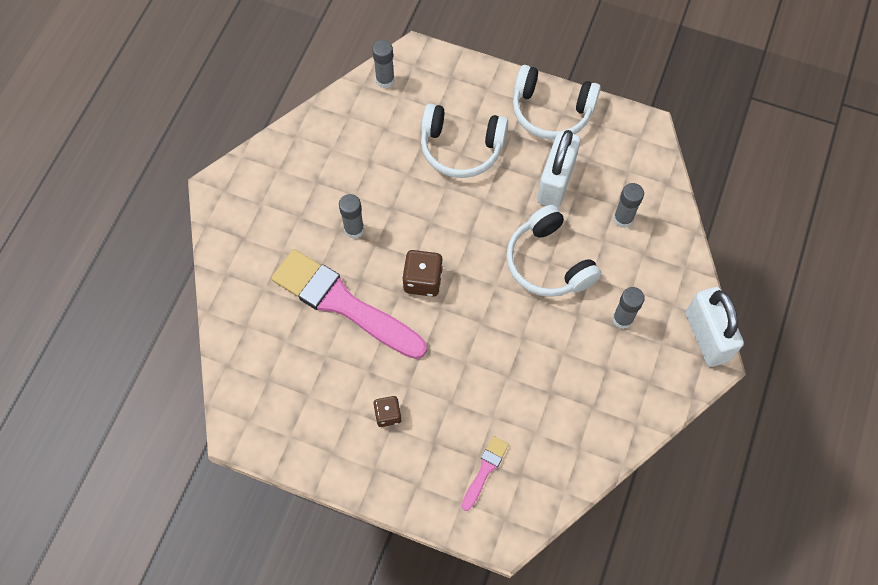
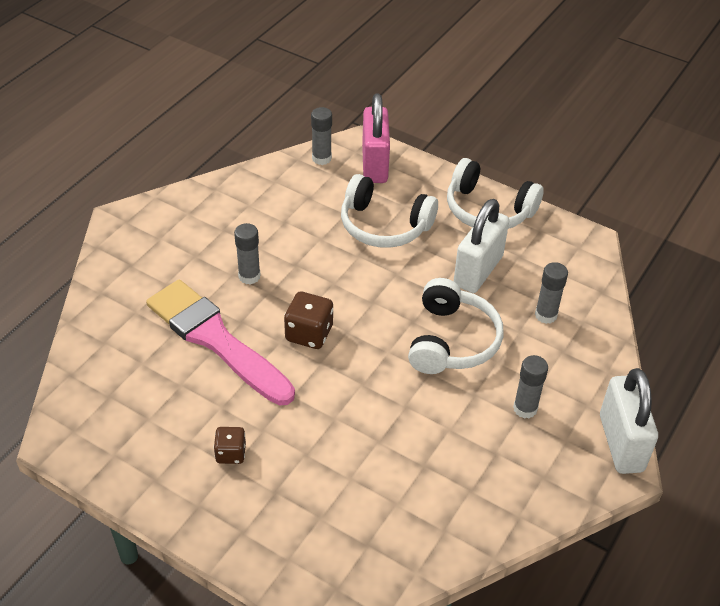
camera: 10 degrees right, 20 degrees down
pink brush [462,436,509,511] -> none
white headphones [506,205,601,297] -> white headphones turned 150 degrees counterclockwise [408,278,503,374]
none -> pink padlock [362,94,390,183]

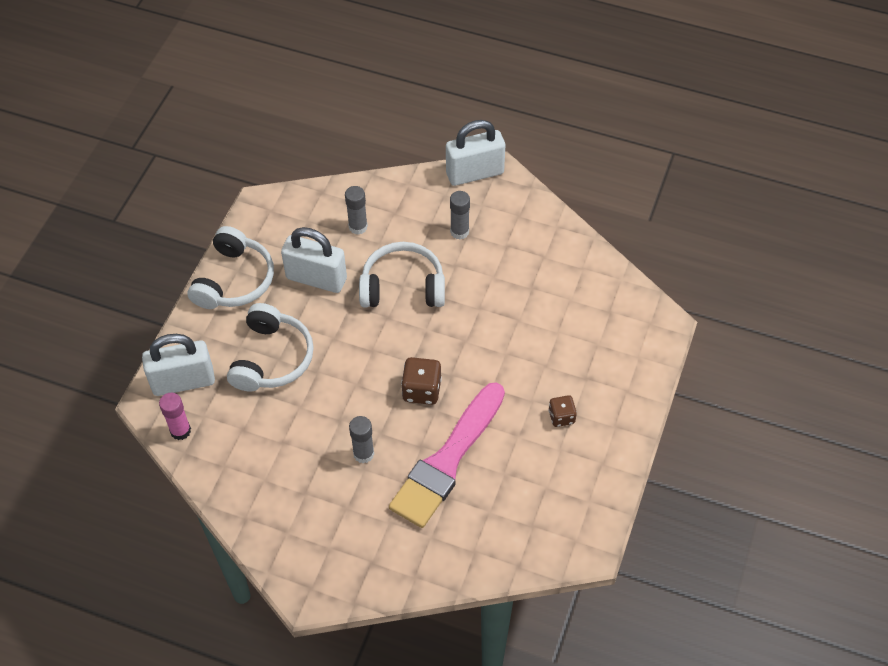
camera: 100 degrees left, 10 degrees up
grey glue stick [311,107,332,165] -> pink glue stick [159,393,191,440]
pink padlock [362,94,390,183] -> white padlock [142,334,215,396]

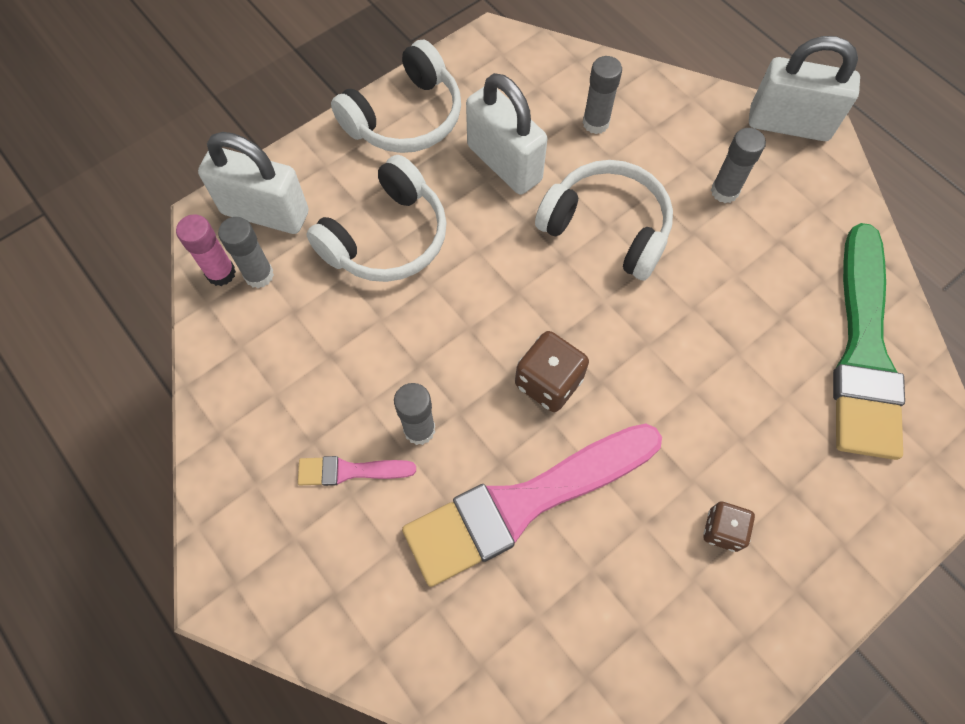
camera: 30 degrees right, 10 degrees up
none -> grey glue stick [218,217,274,288]
none -> pink brush [298,456,416,486]
none -> green brush [833,223,905,460]

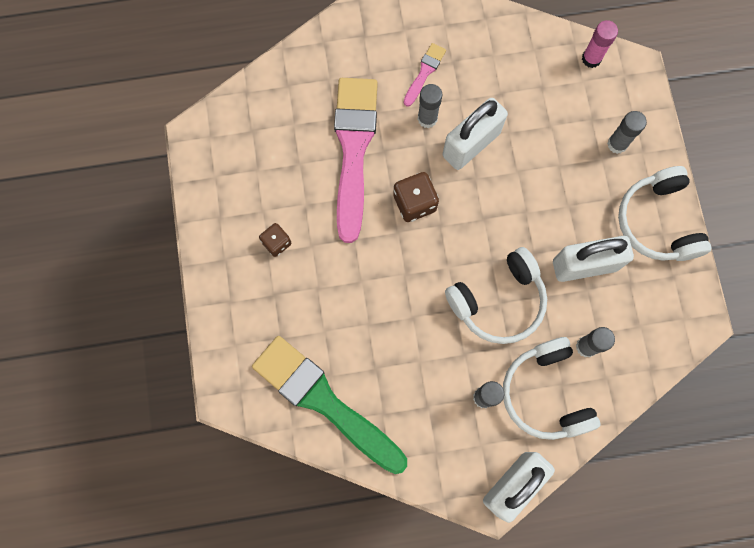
camera: 120 degrees right, 10 degrees up
white padlock [198,132,309,234] -> white padlock moved to [443,98,508,170]
grey glue stick [218,217,274,288] -> grey glue stick moved to [607,111,647,154]
white headphones [306,155,447,282] -> white headphones moved to [503,337,600,440]

